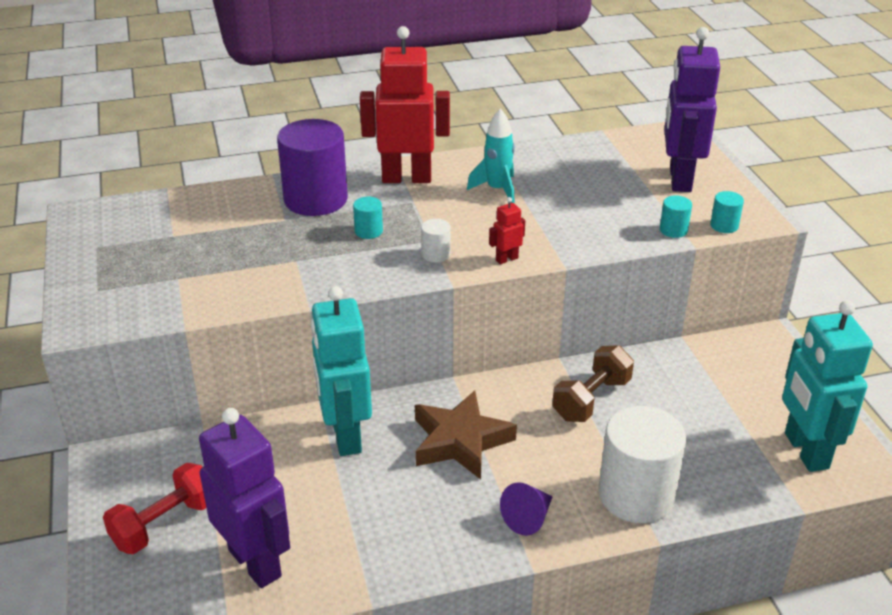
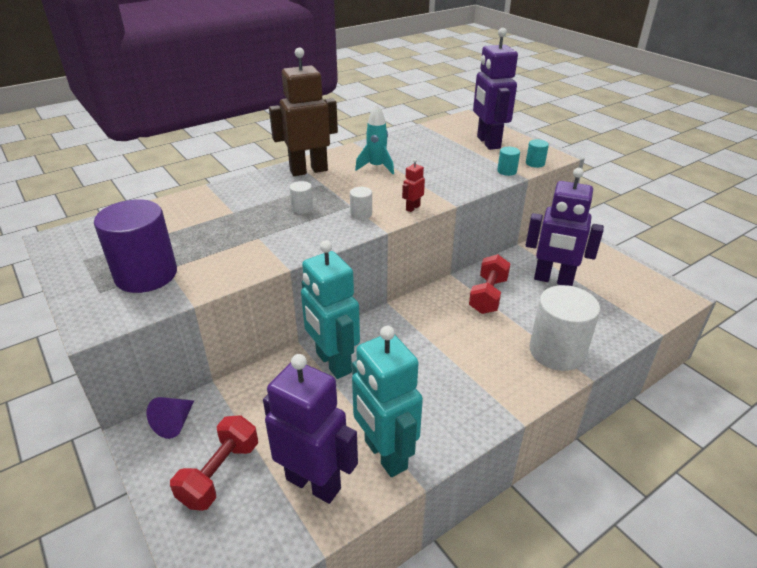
camera: 20 degrees left, 0 degrees up
purple cylinder [277,119,348,216] -> purple cylinder moved to [94,199,177,293]
turquoise cylinder [353,197,383,239] -> white cylinder [289,181,313,214]
red robot [360,26,450,183] -> brown robot [269,48,338,176]
brown star [415,390,517,479] -> none
purple cone [500,482,553,536] -> purple cone moved to [147,397,194,439]
brown dumbbell [552,345,634,422] -> red dumbbell [469,254,511,314]
turquoise robot [782,300,873,472] -> turquoise robot moved to [352,326,423,477]
none -> purple robot [526,168,604,286]

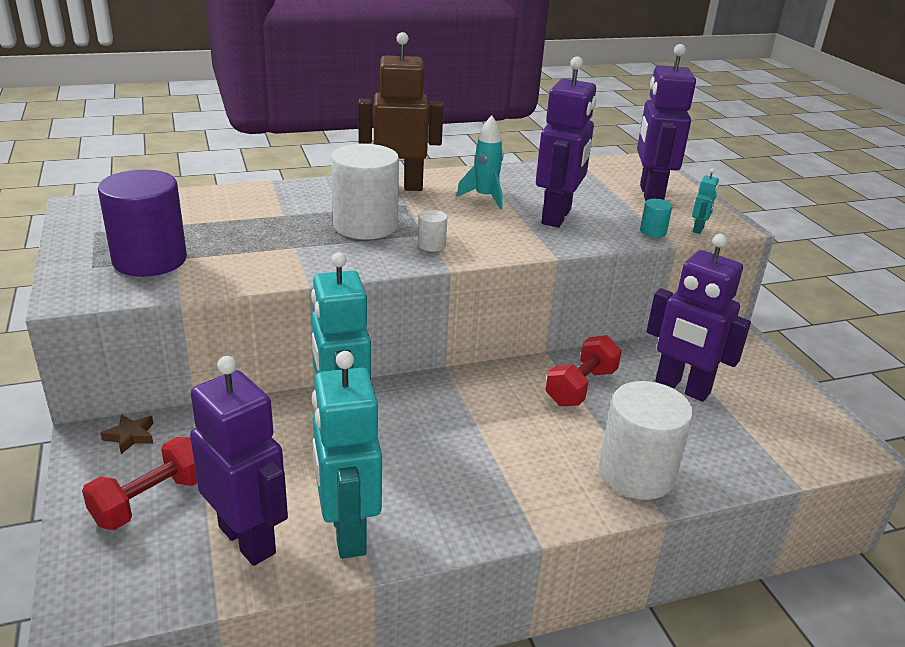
camera: 15 degrees right, 5 degrees down
purple cone [147,397,194,439] -> brown star [100,414,154,454]
white cylinder [289,181,313,214] -> white cylinder [331,144,399,240], size x2.37
red robot [402,158,425,212] -> none
turquoise cylinder [526,139,549,168] -> turquoise robot [692,168,719,234]
none -> purple robot [536,57,596,227]

